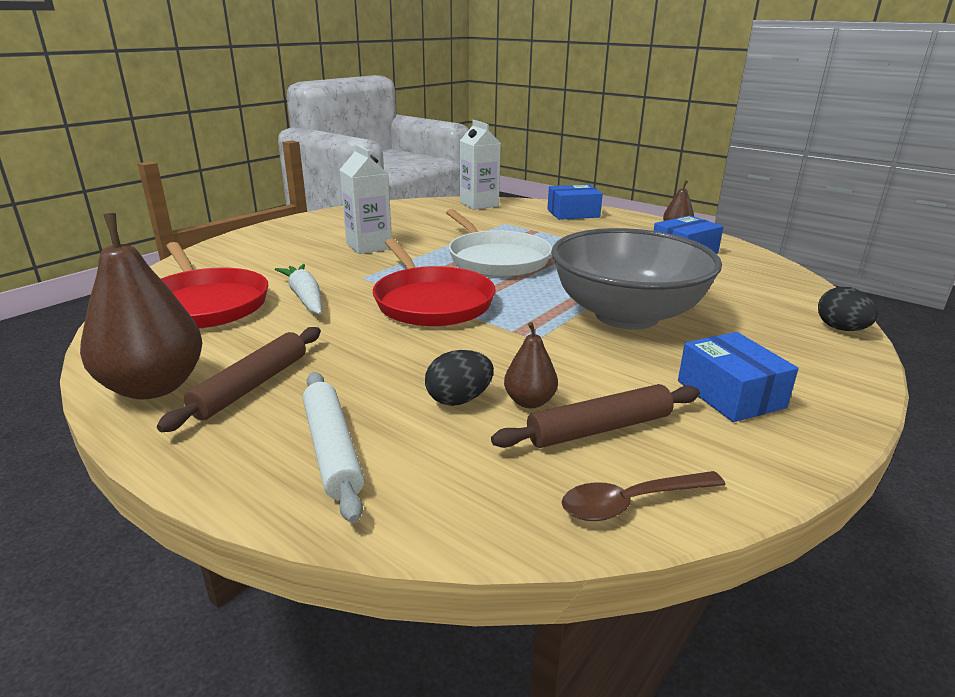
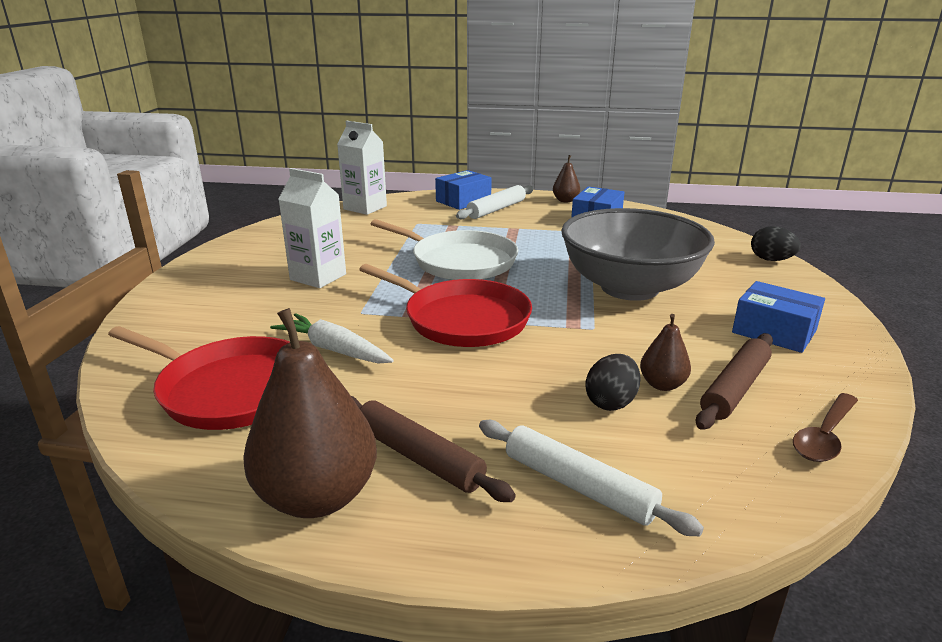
camera: 30 degrees left, 0 degrees up
brown rolling pin [157,327,321,432] -> brown rolling pin turned 45 degrees counterclockwise [351,396,516,502]
none -> white rolling pin [456,185,534,219]

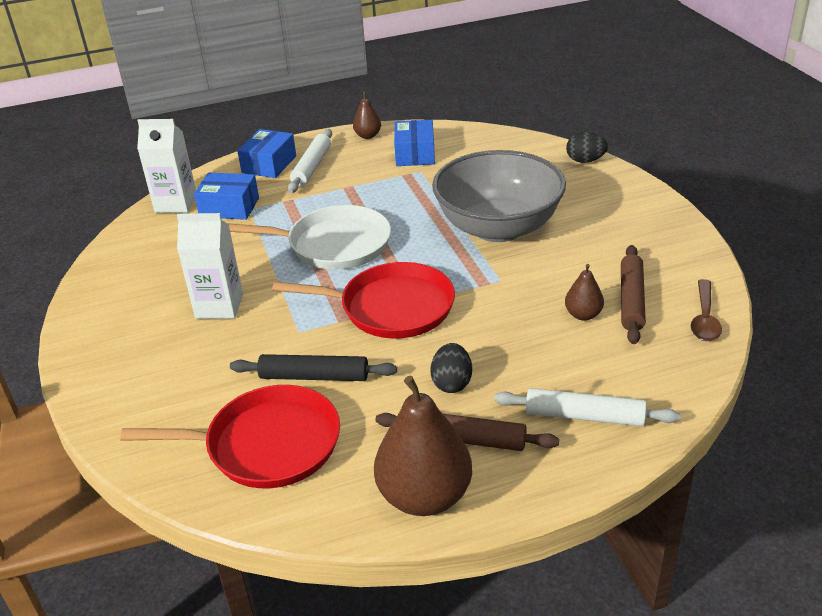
camera: 25 degrees left, 10 degrees up
white carrot [270,313,394,364] -> black rolling pin [230,354,397,381]
black egg [585,354,640,411] -> black egg moved to [430,343,472,393]
blue box [732,281,825,353] -> blue box moved to [194,173,259,220]

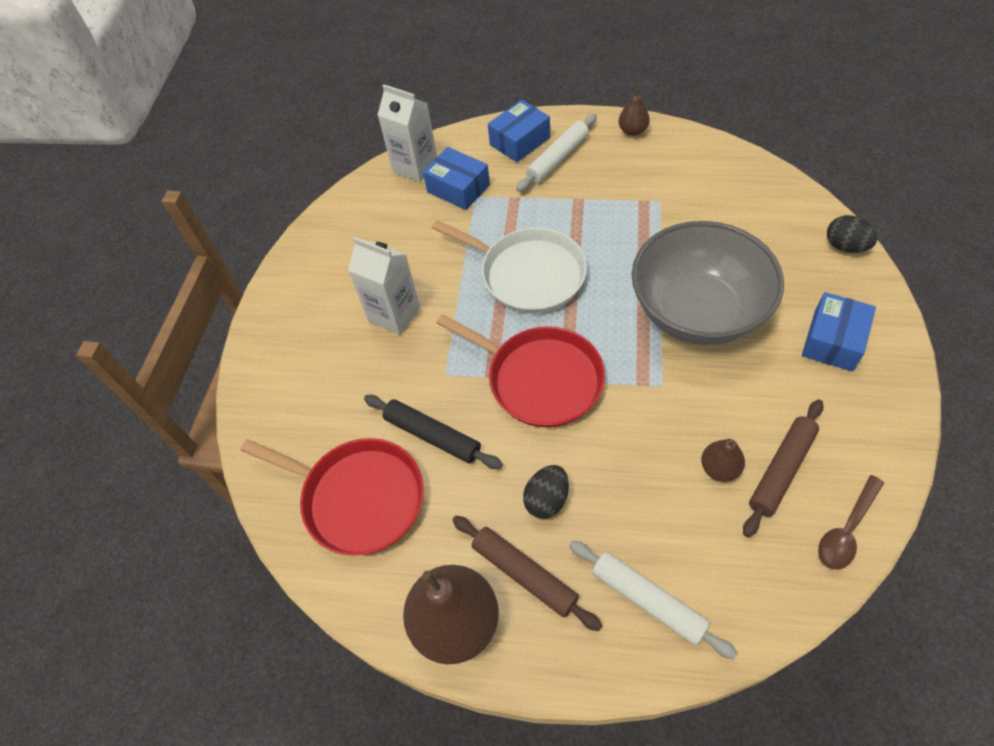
camera: 30 degrees right, 20 degrees up
blue box [394,120,435,166] -> blue box moved to [802,292,876,372]

